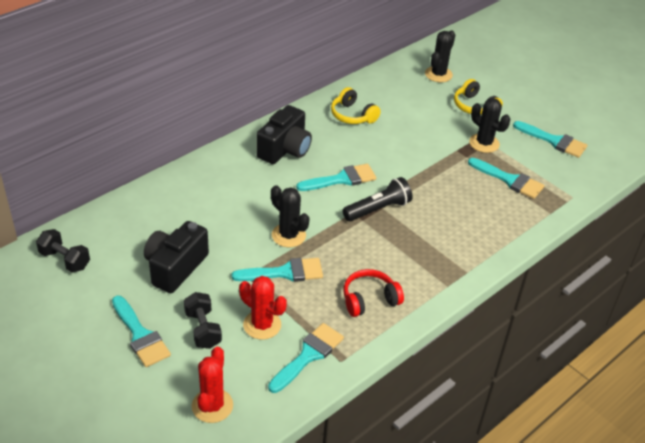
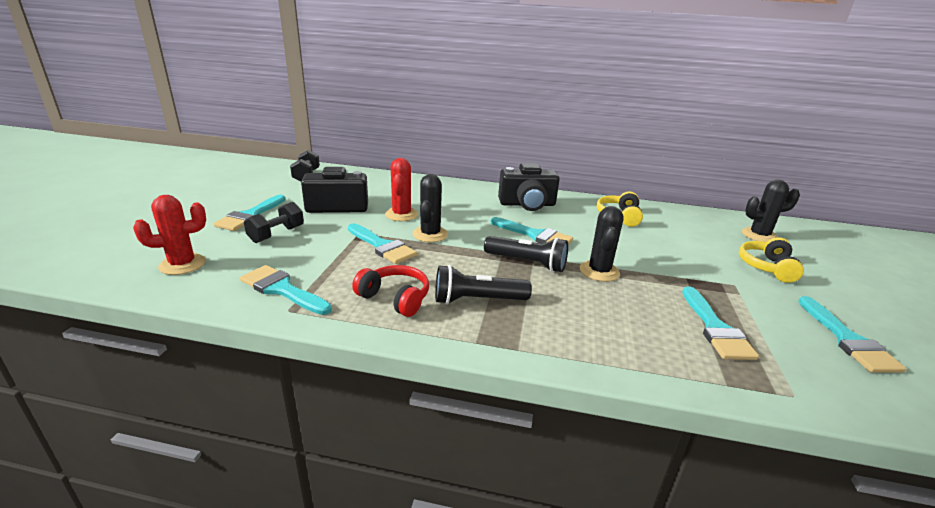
camera: 55 degrees right, 15 degrees down
red cactus [239,276,287,340] -> red cactus moved to [385,158,418,221]
turquoise brush [268,323,344,393] -> turquoise brush turned 150 degrees counterclockwise [240,265,332,315]
black cactus [469,98,510,153] -> black cactus moved to [580,206,624,282]
none -> black flashlight [435,265,532,304]

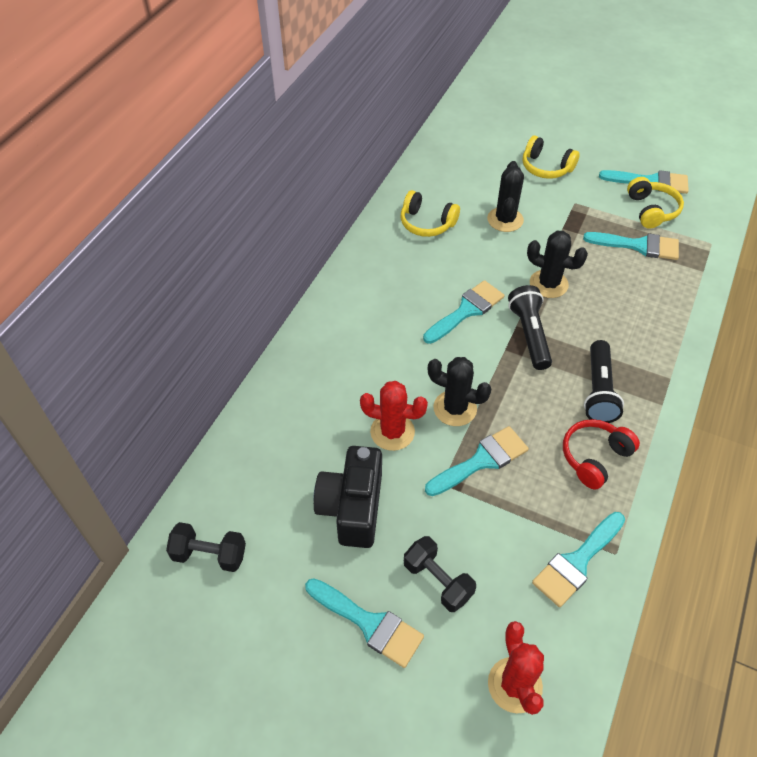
camera: 75 degrees left, 25 degrees up
black flashlight [484,236,568,272] -> black flashlight turned 45 degrees counterclockwise [508,285,552,370]
black camera [498,163,560,211] -> none
black cactus [742,180,800,242] -> black cactus moved to [487,161,524,232]
none -> yellow headphones [627,177,684,228]

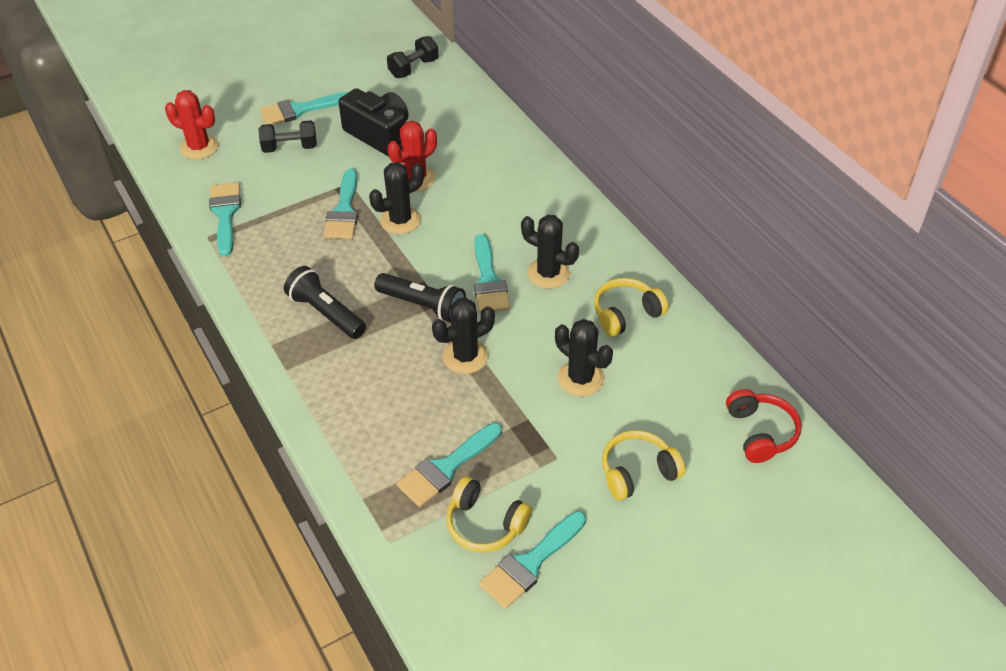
camera: 125 degrees right, 5 degrees down
red headphones [563,419,640,490] -> red headphones moved to [726,389,802,463]
none -> black cactus [521,215,579,289]

